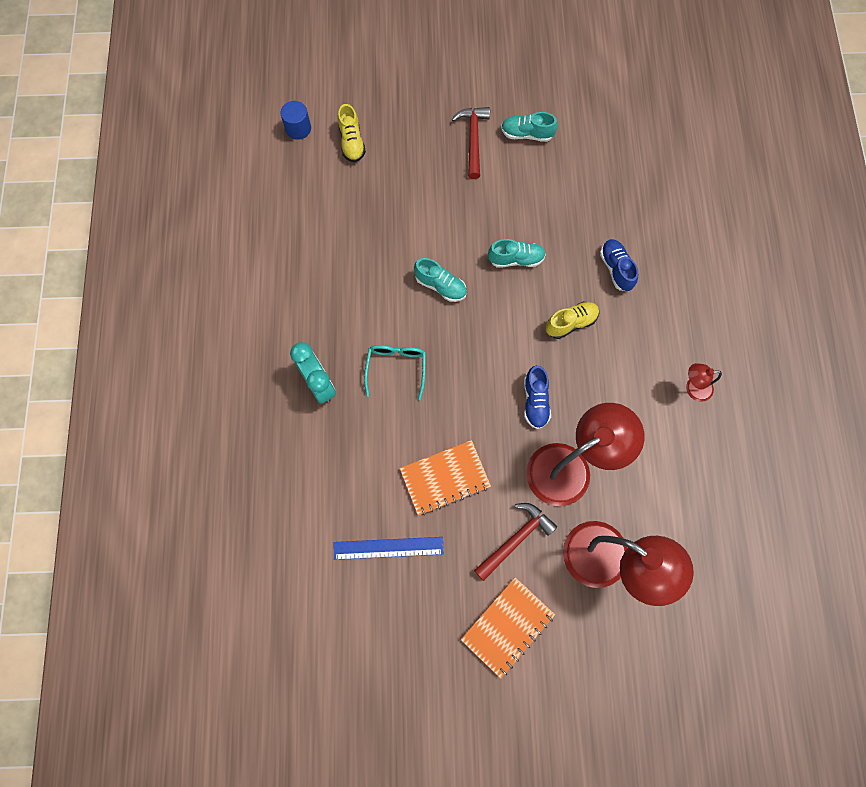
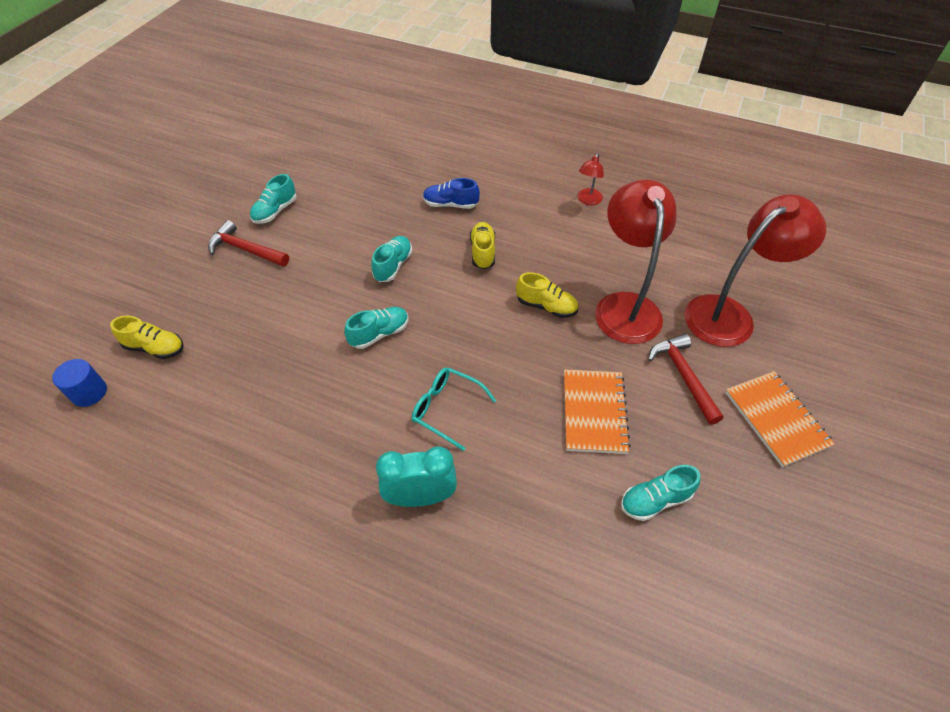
camera: 65 degrees left, 20 degrees down
blue ruler [334,537,444,560] -> turquoise shoe [621,465,701,521]
blue shoe [524,365,551,429] -> yellow shoe [516,272,578,318]

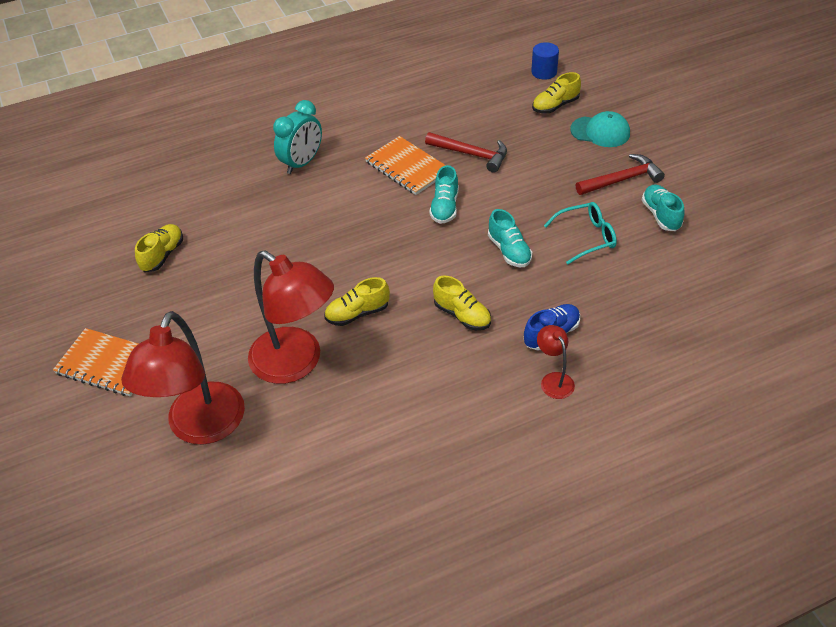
camera: 135 degrees right, 5 degrees down
turquoise glasses [412,367,496,451] -> turquoise glasses moved to [544,202,617,265]
orange notebook [564,370,631,454] -> orange notebook moved to [365,136,446,195]
red lamp [577,153,604,205] -> red lamp moved to [537,325,575,399]
turquoise shoe [621,465,701,521] -> yellow shoe [135,224,183,272]
red hammer [648,334,724,425] -> red hammer moved to [425,132,507,173]
none -> turquoise cap [570,111,630,147]

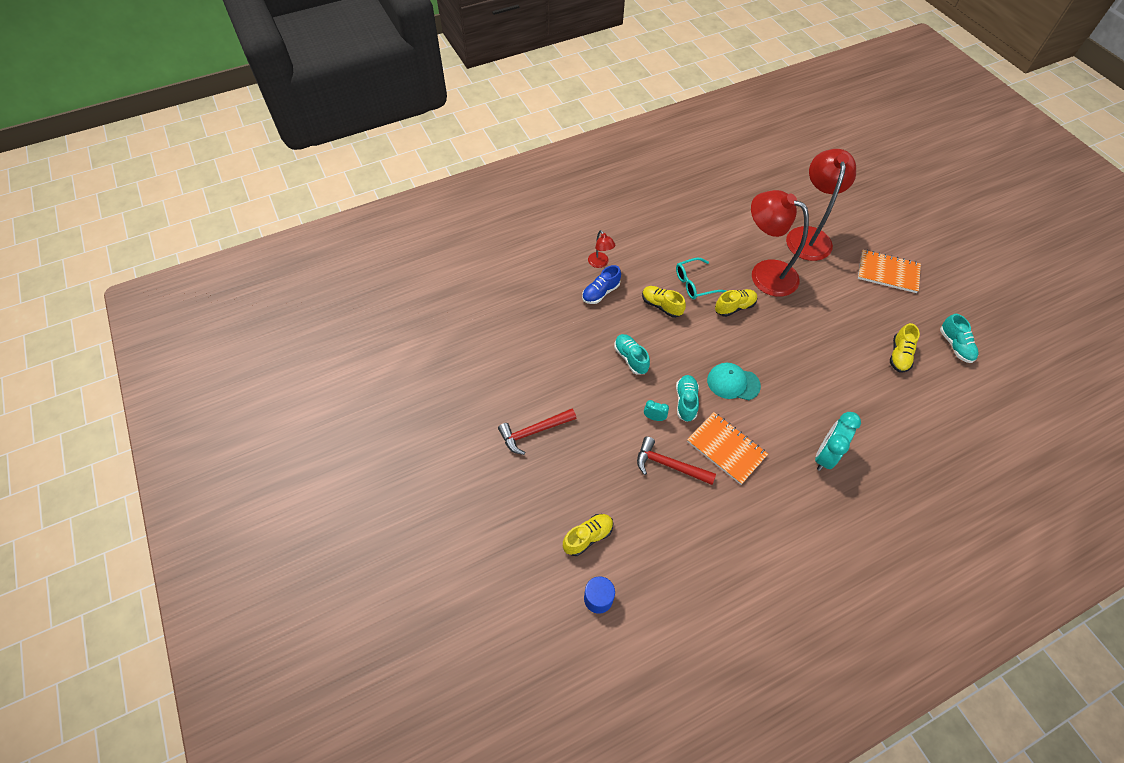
camera: 175 degrees right, 10 degrees up
turquoise glasses [544,202,617,265] -> turquoise glasses moved to [676,258,727,300]
turquoise cap [570,111,630,147] -> turquoise cap moved to [707,363,761,400]
turquoise shoe [642,185,685,231] -> turquoise shoe moved to [940,314,978,363]
none -> turquoise clock [644,400,669,421]

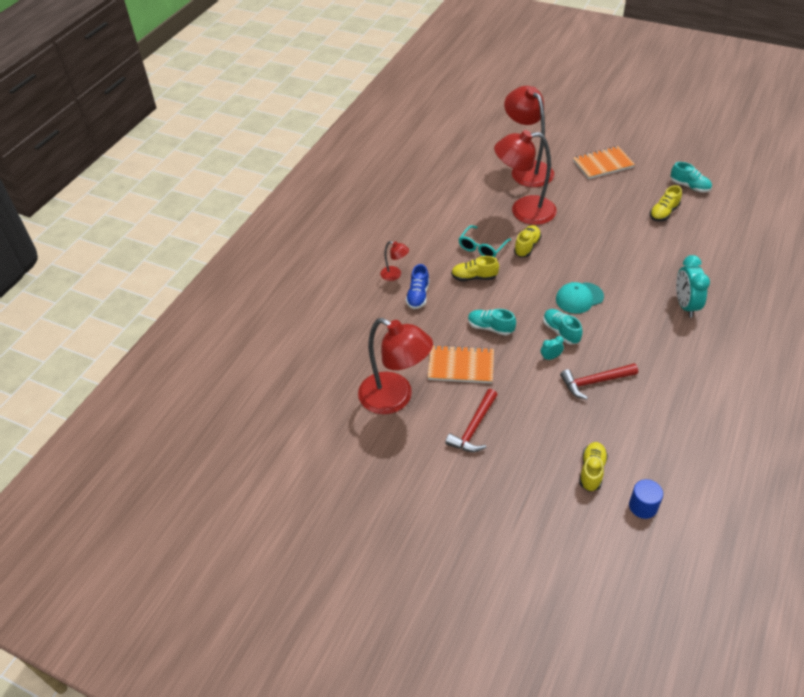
camera: 35 degrees left, 10 degrees down
orange notebook [687,412,768,485] -> orange notebook moved to [427,345,494,383]
yellow shoe [890,323,920,372] -> yellow shoe turned 60 degrees clockwise [650,185,682,221]
none -> red lamp [358,318,433,414]

